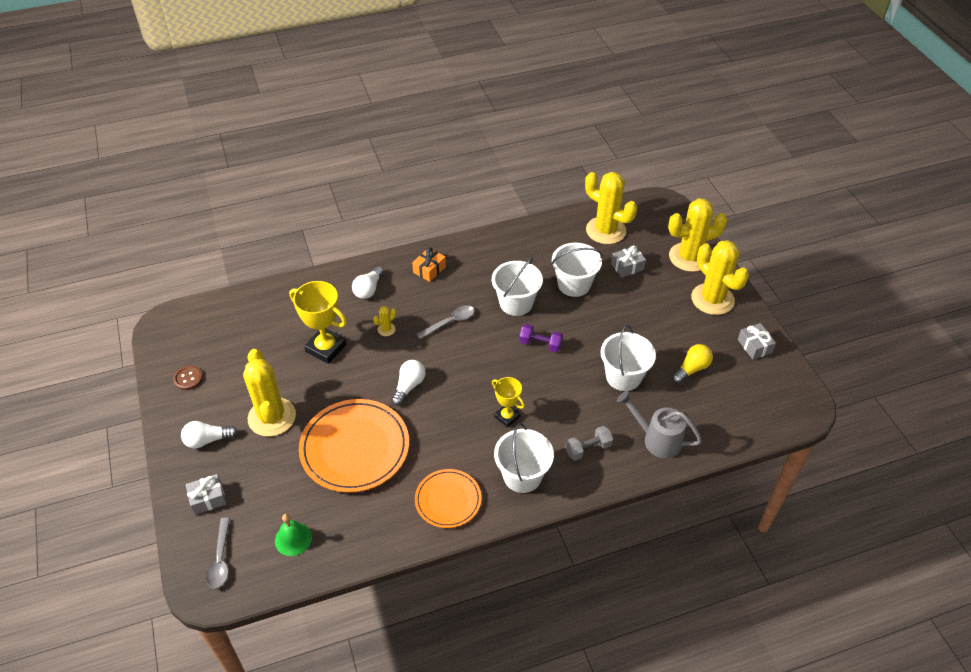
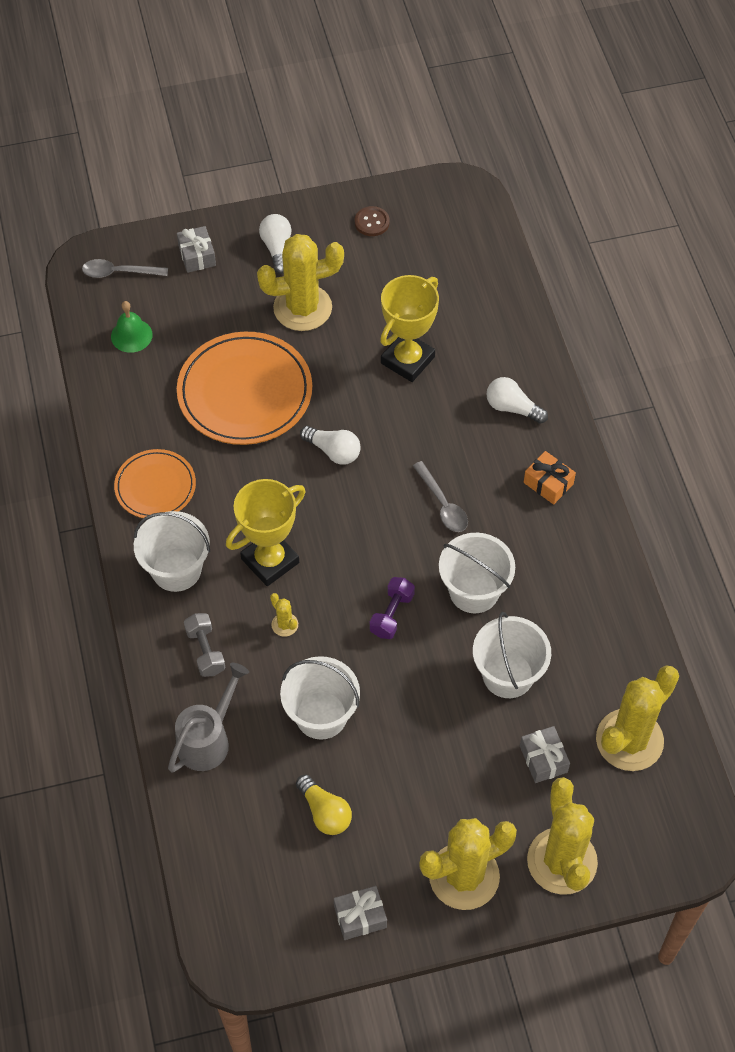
camera: 95 degrees right, 10 degrees up
yellow cactus [373,306,396,336] -> yellow cactus moved to [270,593,298,637]
yellow trophy [492,377,525,428] -> yellow trophy [226,479,306,586], size x1.67

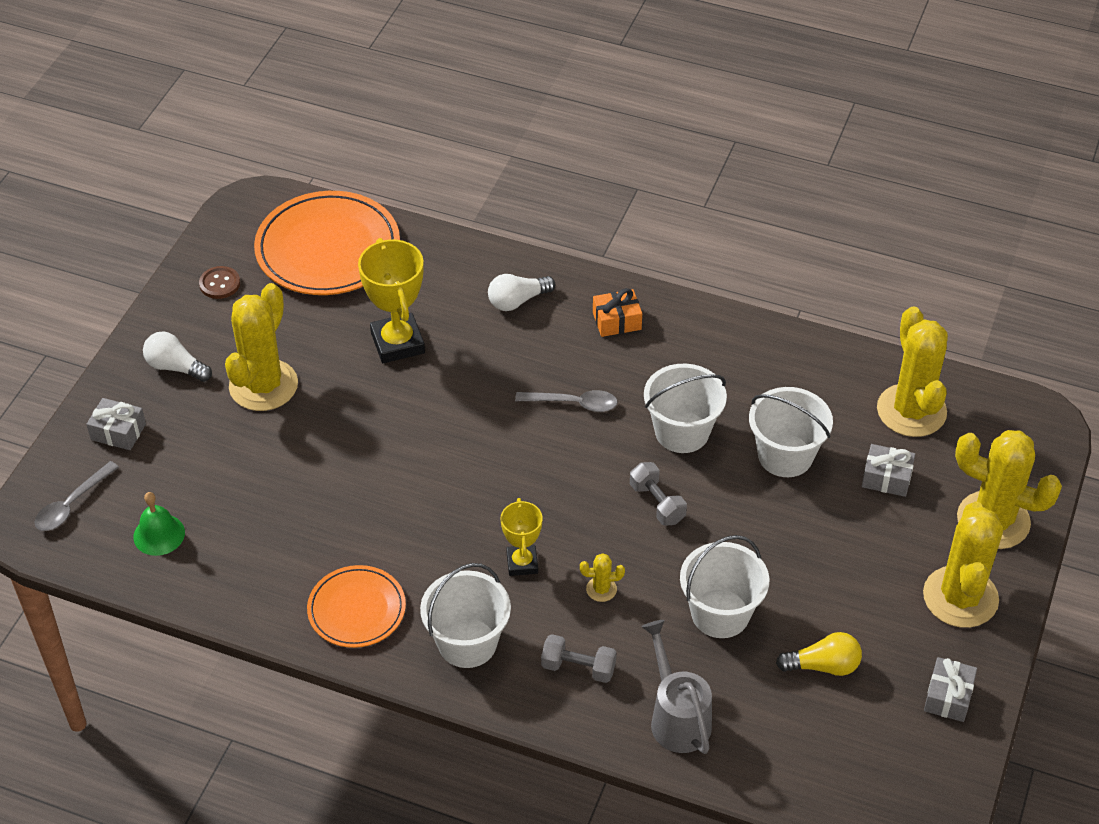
camera: 55 degrees left, 10 degrees down
orange plate [177,332,312,445] -> orange plate moved to [254,191,400,295]
yellow trophy [226,479,306,586] -> yellow trophy [501,498,543,576], size x0.60
white light bulb [300,426,361,465] -> none
purple dumbbell [369,577,415,639] -> grey dumbbell [630,462,687,526]

